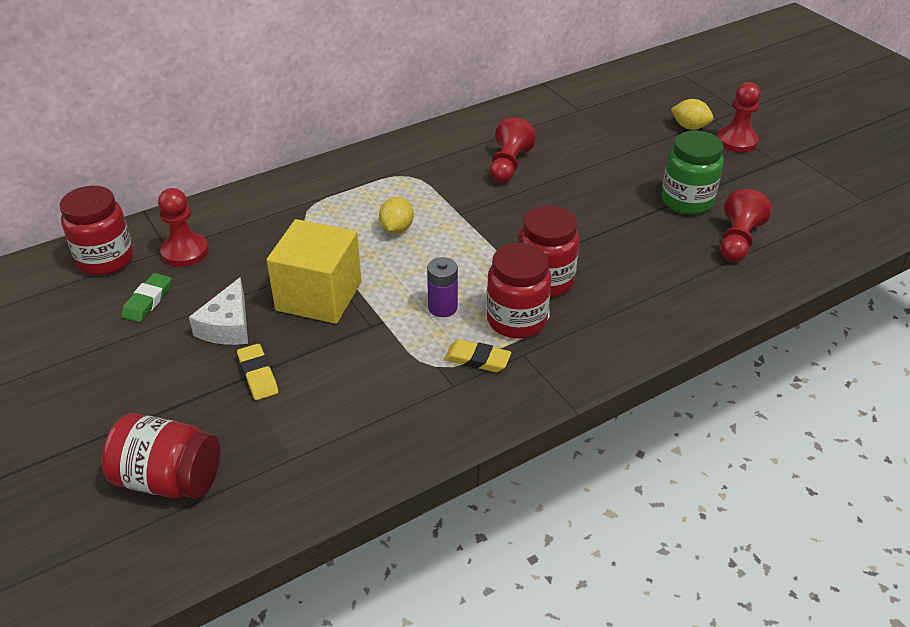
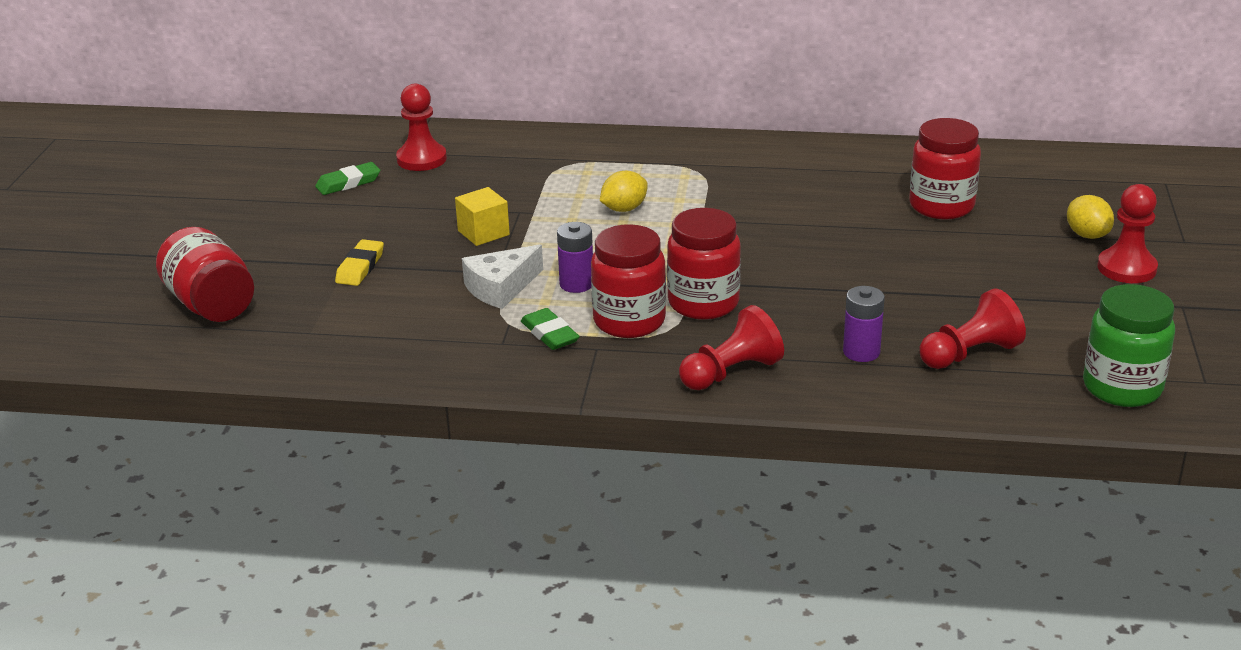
camera: 40 degrees right, 10 degrees down
red jar [59,186,134,275] -> red jar moved to [909,118,981,220]
white cheese [189,277,248,345] -> white cheese moved to [462,245,543,309]
yellow cube [266,219,361,324] -> yellow cube [455,187,510,246], size x0.52
yellow eraser [444,339,511,372] -> green eraser [521,308,580,350]
red pawn [490,117,536,183] -> red pawn moved to [679,305,784,390]
green jar [662,131,724,215] -> green jar moved to [1083,284,1175,407]
none -> purple battery [843,286,885,362]

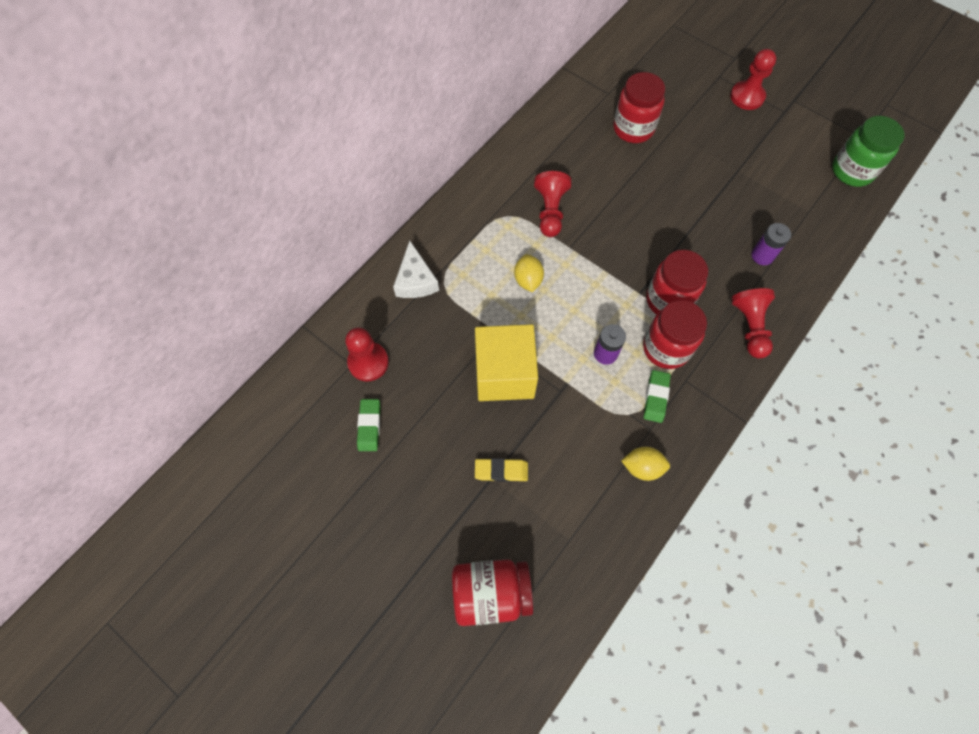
camera: 60 degrees left, 35 degrees up
yellow eraser [335,239,384,286] -> yellow eraser turned 45 degrees counterclockwise [475,458,528,482]
yellow cube [455,187,510,246] -> yellow cube [475,324,538,401], size x1.92
white cheese [462,245,543,309] -> white cheese moved to [393,241,439,298]
green eraser [521,308,580,350] -> green eraser turned 75 degrees counterclockwise [644,370,671,423]
red pawn [919,288,1026,369] -> red pawn moved to [534,171,572,237]
yellow lemon [1067,195,1114,239] -> yellow lemon moved to [621,447,670,481]

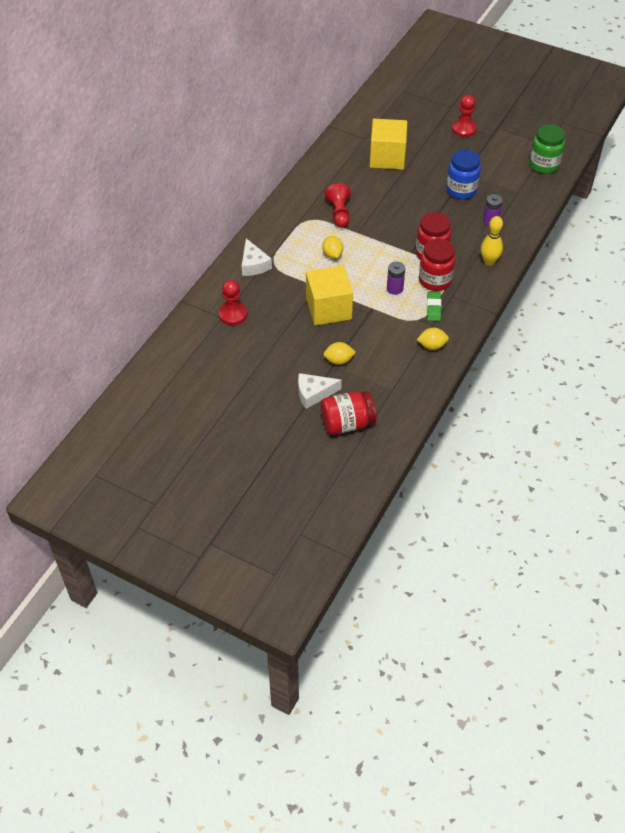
camera: 10 degrees left, 15 degrees down
green eraser [357,399,381,451] -> none
yellow eraser [475,458,528,482] -> yellow lemon [323,342,356,365]
red jar [613,72,665,143] -> yellow cube [370,119,407,170]
red pawn [731,288,775,358] -> yellow bowling pin [481,216,503,266]
none -> white cheese [298,373,342,409]
none -> blue jar [446,149,481,199]

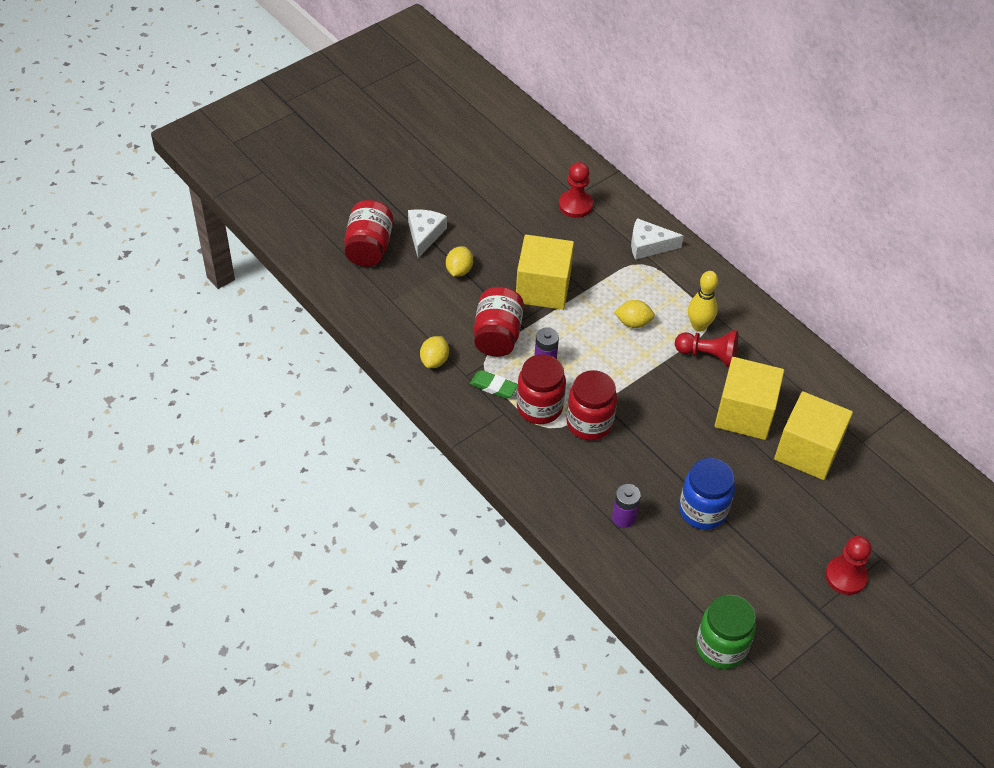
camera: 110 degrees right, 0 degrees up
yellow bowling pin [481,216,503,266] -> yellow bowling pin moved to [688,271,718,331]
none -> red jar [474,287,524,357]
none -> yellow cube [714,357,784,440]

